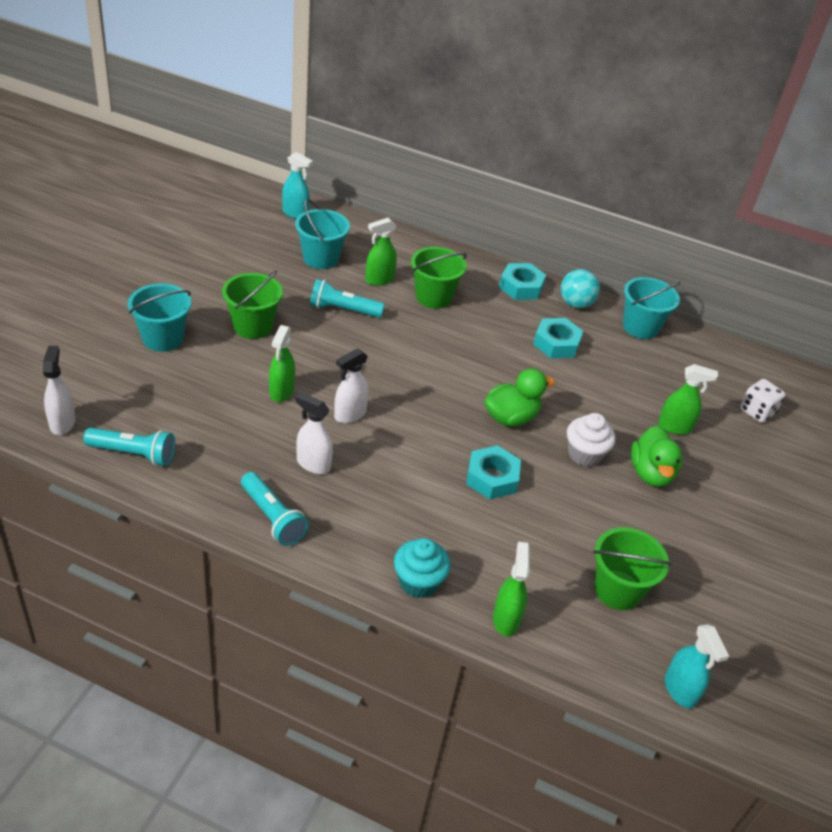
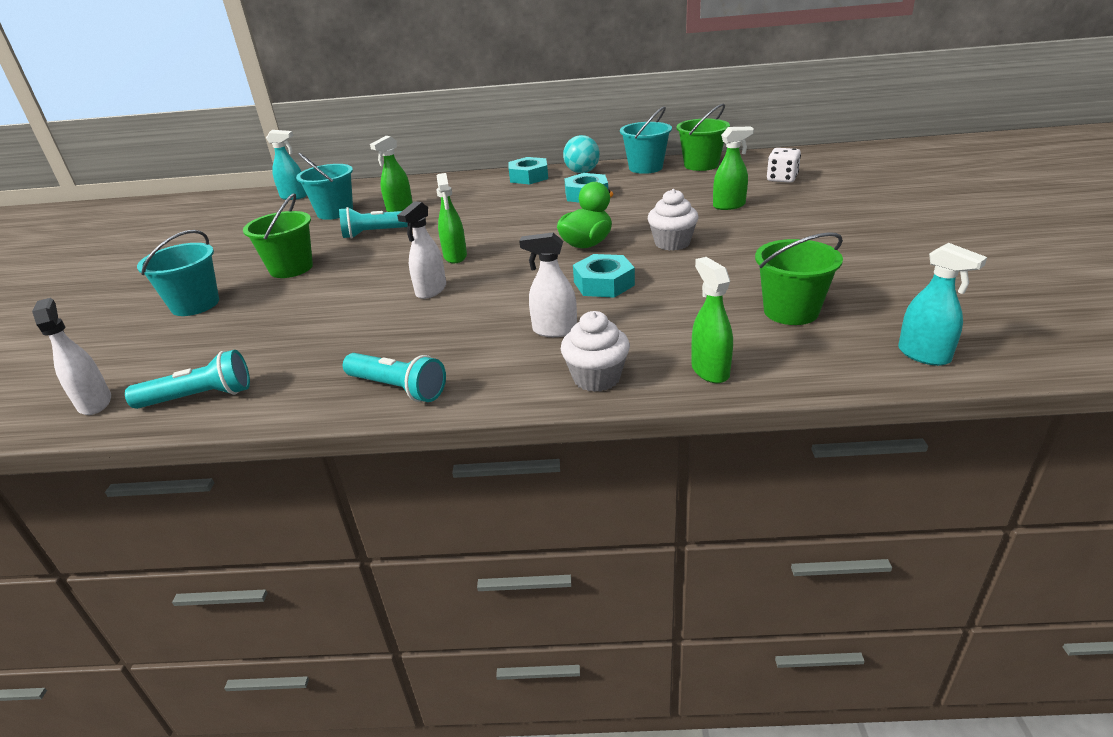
camera: 15 degrees left, 10 degrees down
green spray bottle [269,325,295,402] -> green spray bottle moved to [436,173,467,263]
white spray bottle [296,392,333,474] -> white spray bottle moved to [519,233,577,337]
turquoise cupcake [394,538,451,598] -> white cupcake [561,311,630,392]
green bucket [411,247,467,309] -> green bucket moved to [676,104,730,171]
green duck [631,426,682,487] -> none

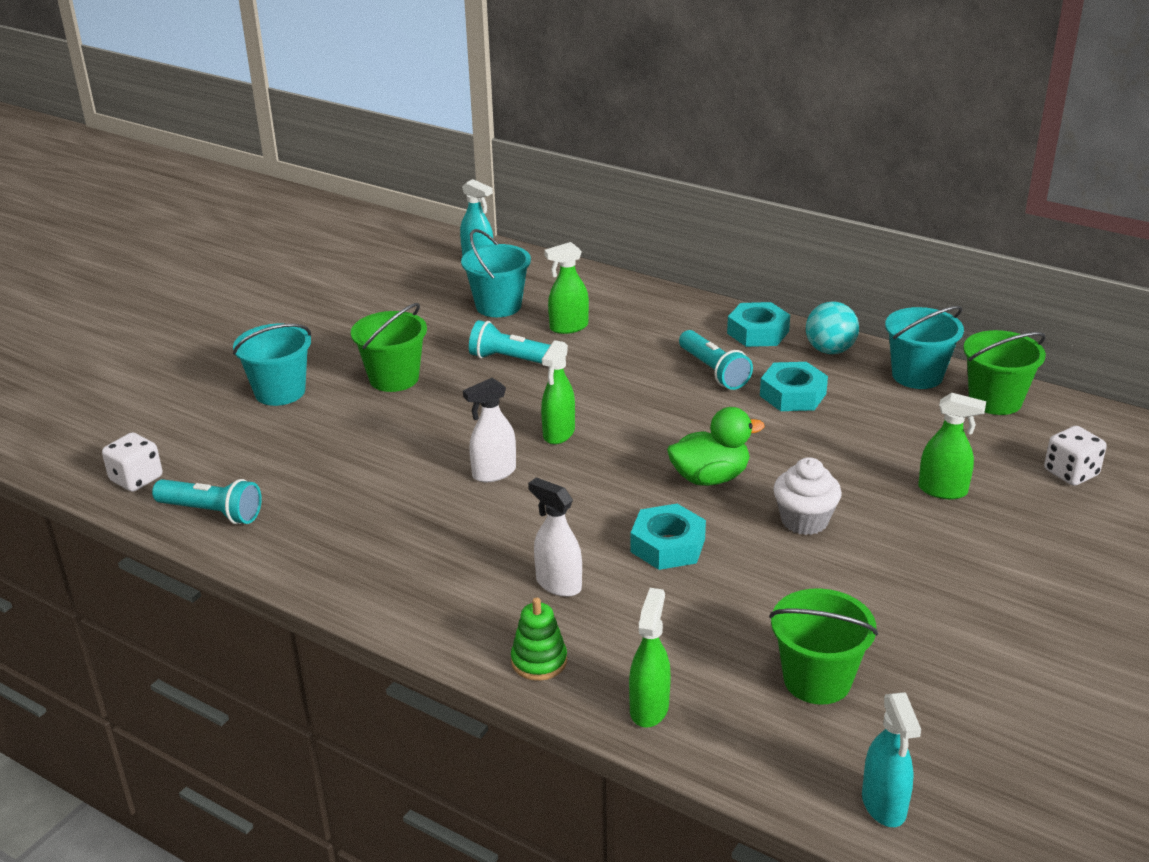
camera: 30 degrees right, 0 degrees up
white spray bottle [32,298,111,415] -> white dice [102,432,162,492]
turquoise flashlight [343,353,446,402] -> turquoise flashlight moved to [679,330,753,390]
white cupcake [561,311,630,392] -> green stacking toy [511,597,567,681]

